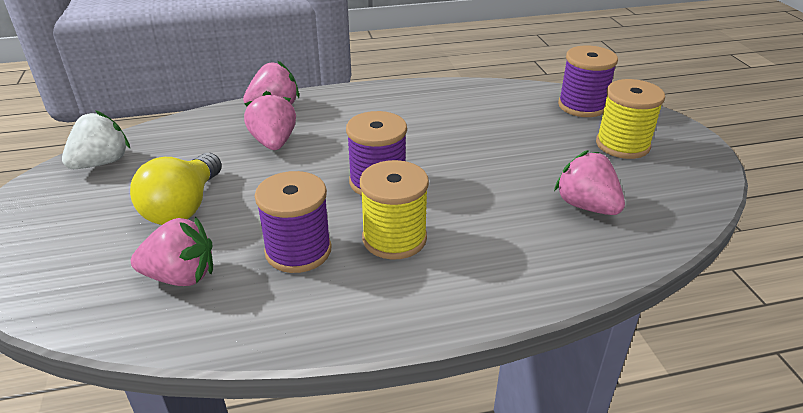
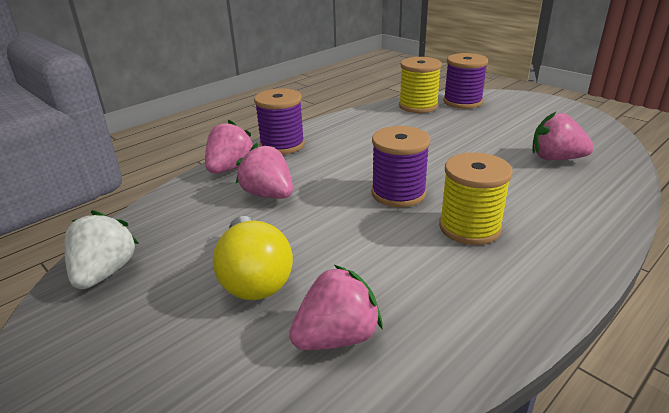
camera: 30 degrees left, 5 degrees down
purple spool [255,171,332,273] -> purple spool moved to [254,88,305,154]
yellow spool [596,79,665,159] -> yellow spool moved to [399,57,442,113]

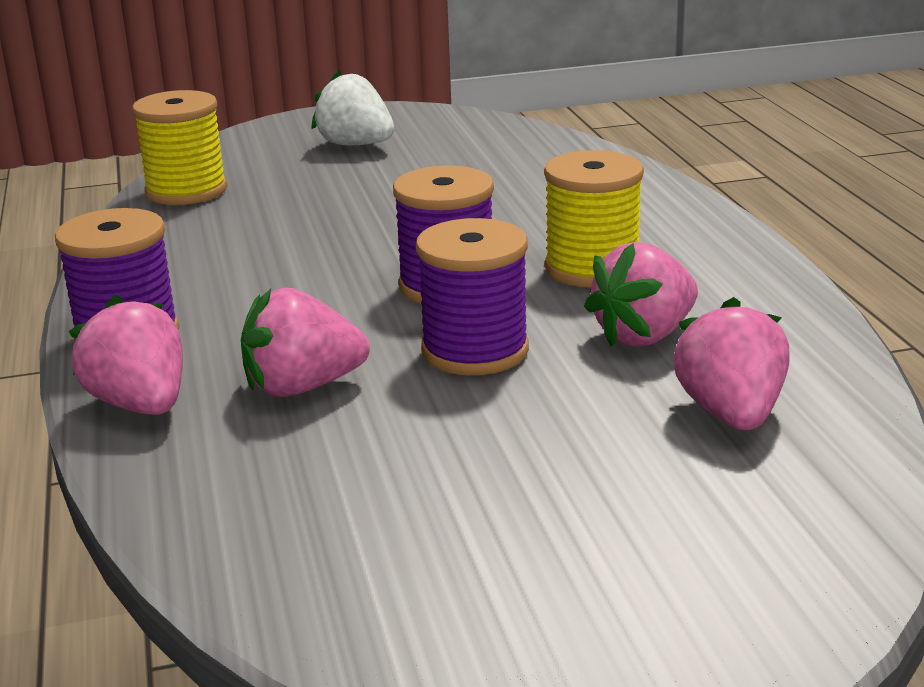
camera: 60 degrees left, 5 degrees down
white strawberry [65,210,139,289] -> white strawberry moved to [311,70,394,145]
yellow light bulb [213,216,293,300] -> none
purple spool [443,53,488,109] -> purple spool moved to [416,218,529,375]
pink strawberry [532,112,594,160] -> pink strawberry moved to [584,242,698,347]

